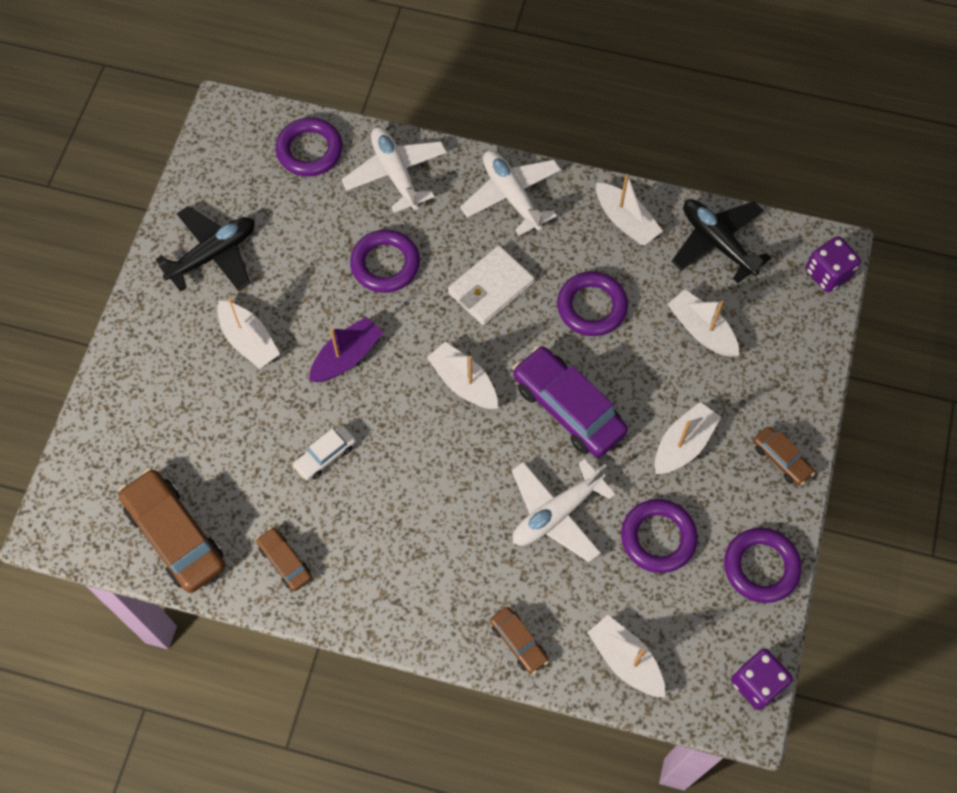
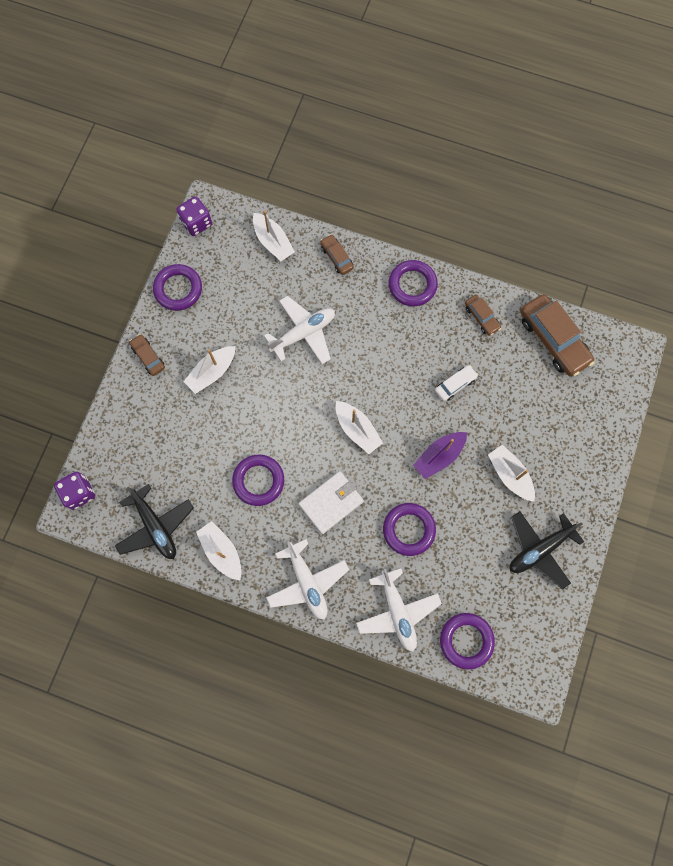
camera: 175 degrees left, 10 degrees up
purple car [512,346,628,458] -> none
purple ring [621,499,698,573] -> purple ring moved to [388,260,438,306]
white boat [667,290,739,357] -> none

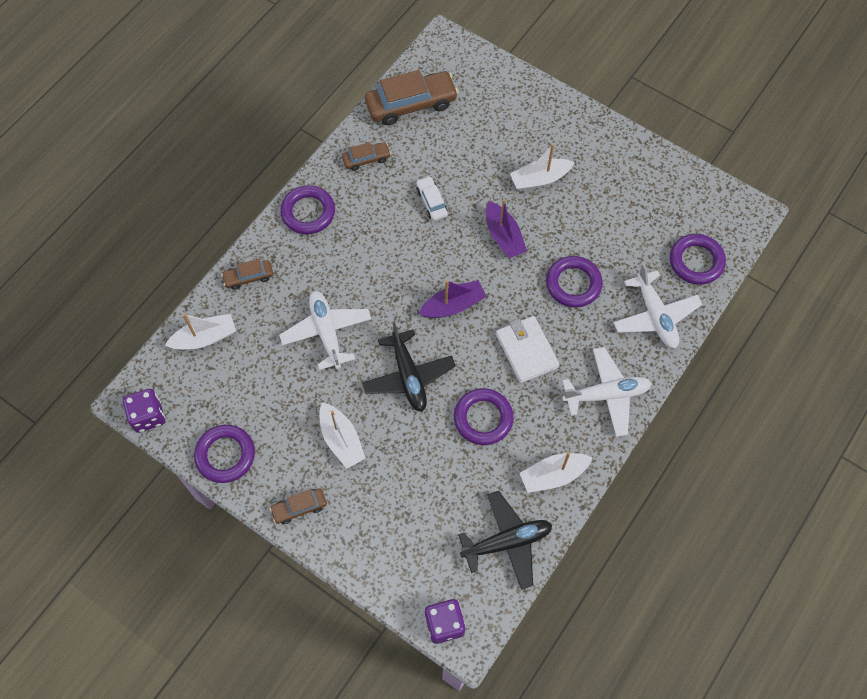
camera: 75 degrees left, 10 degrees down
white boat [336,401,383,454] -> purple boat [419,280,487,318]
white plane [356,568,442,652] -> white plane turned 75 degrees clockwise [613,263,702,349]
black plane [510,511,584,589] -> black plane moved to [362,323,456,412]

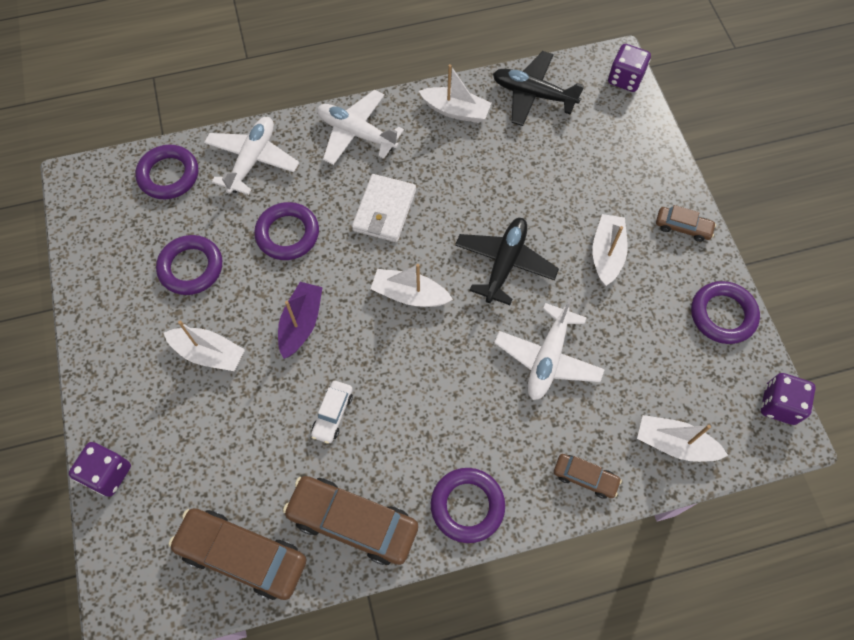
camera: 140 degrees left, 0 degrees up
brown car [342,142,391,171] -> brown car [283,476,418,565], size x1.95
purple boat [419,280,487,318] -> white boat [370,264,453,307]
purple ring [454,388,514,445] -> purple ring moved to [156,235,222,295]
none -> purple dice [69,442,131,497]

